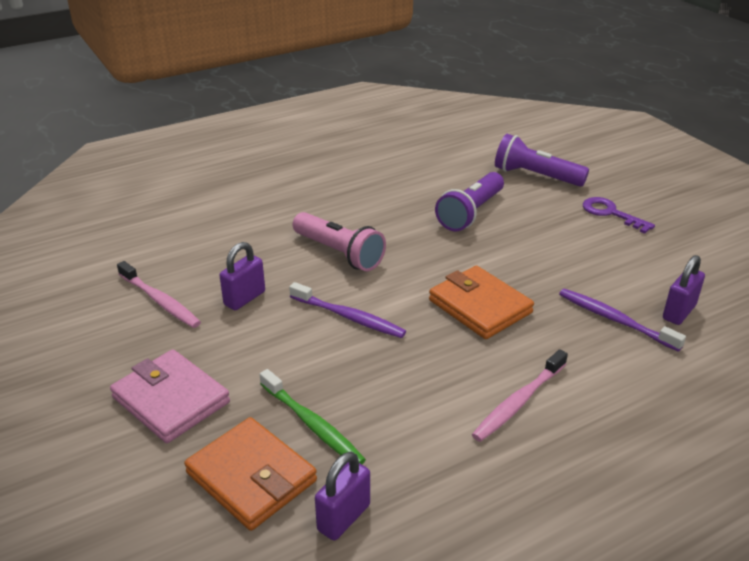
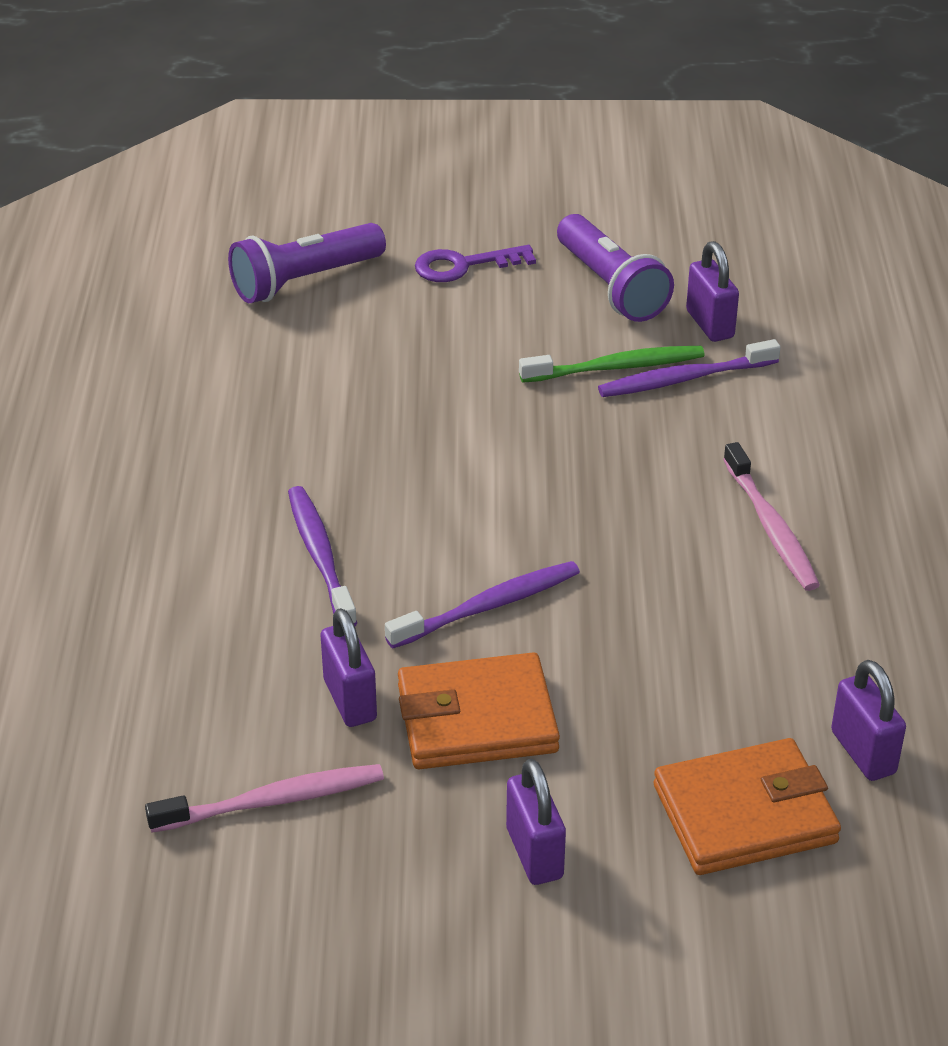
camera: 60 degrees left, 5 degrees up
pink wallet [110,349,230,443] -> purple padlock [506,759,566,885]
green toothbrush [260,369,366,464] -> green toothbrush moved to [519,346,705,383]
pink flashlight [293,212,386,271] -> purple toothbrush [288,486,357,626]
orange wallet [429,266,534,339] -> orange wallet moved to [398,652,560,769]
purple flashlight [435,172,504,231] -> purple flashlight moved to [557,214,674,322]

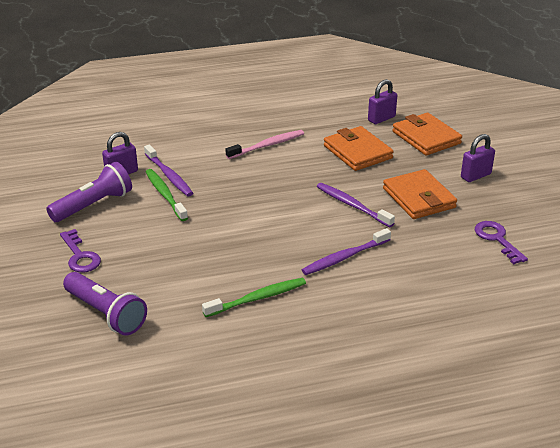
camera: 105 degrees left, 5 degrees down
pink toothbrush [145,764,384,833] -> purple key [475,221,528,265]
purple padlock [321,608,377,727] -> none
none -> green toothbrush [202,278,306,317]
none -> orange wallet [324,126,394,171]

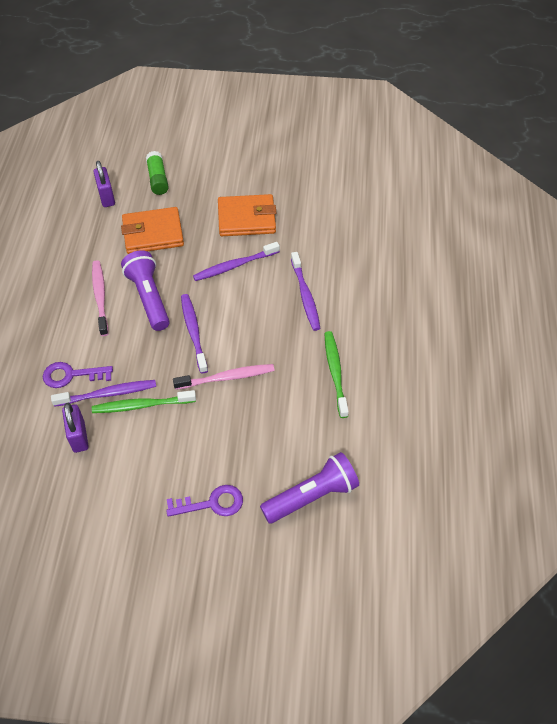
camera: 70 degrees left, 20 degrees up
purple flashlight [46,162,132,222] -> purple flashlight moved to [121,250,170,331]
orange wallet [392,113,462,156] -> green glue stick [146,151,169,195]
purple padlock [461,134,495,182] -> none
purple key [475,221,528,265] -> purple key moved to [43,362,113,388]
none -> pink toothbrush [173,364,275,390]
none -> purple toothbrush [181,294,208,374]

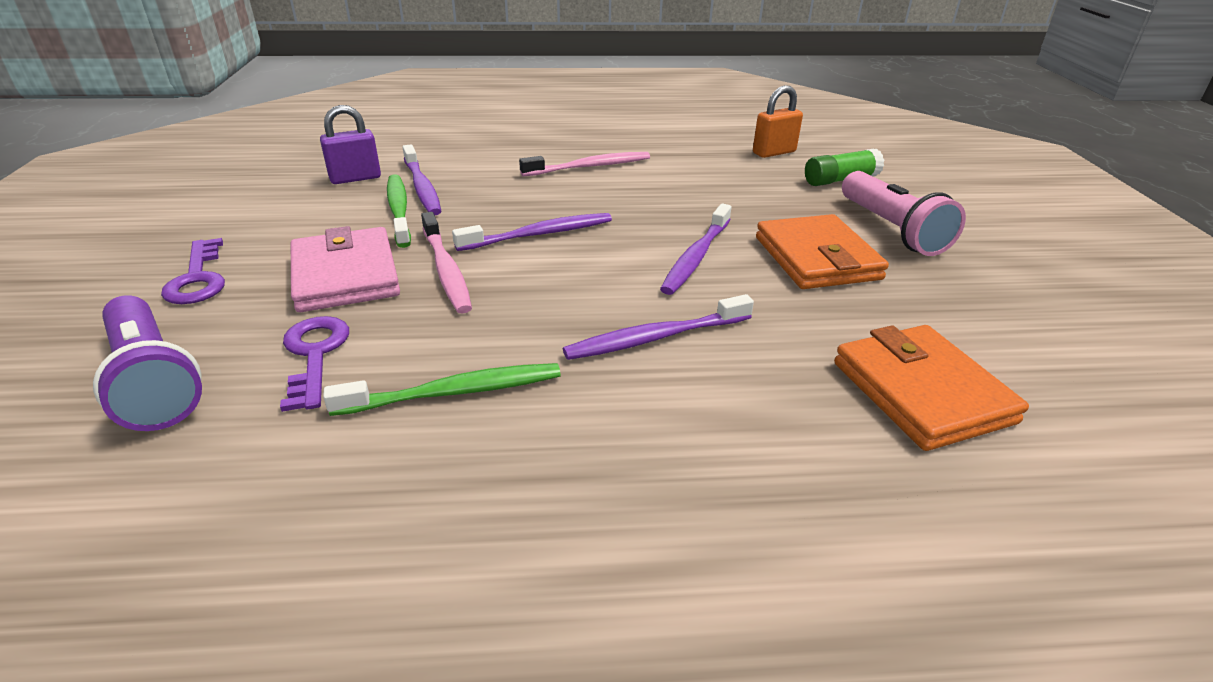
camera: 80 degrees right, 20 degrees down
purple key [43,362,113,388] -> purple key moved to [280,316,349,412]
purple padlock [93,161,115,207] -> orange padlock [753,85,803,158]
orange wallet [121,207,184,254] -> orange wallet moved to [834,325,1029,451]
purple flashlight [121,250,170,331] -> none
purple toothbrush [193,242,280,281] -> purple toothbrush turned 120 degrees counterclockwise [660,203,731,295]
none -> pink wallet [291,226,400,312]
none -> pink flashlight [842,171,966,256]

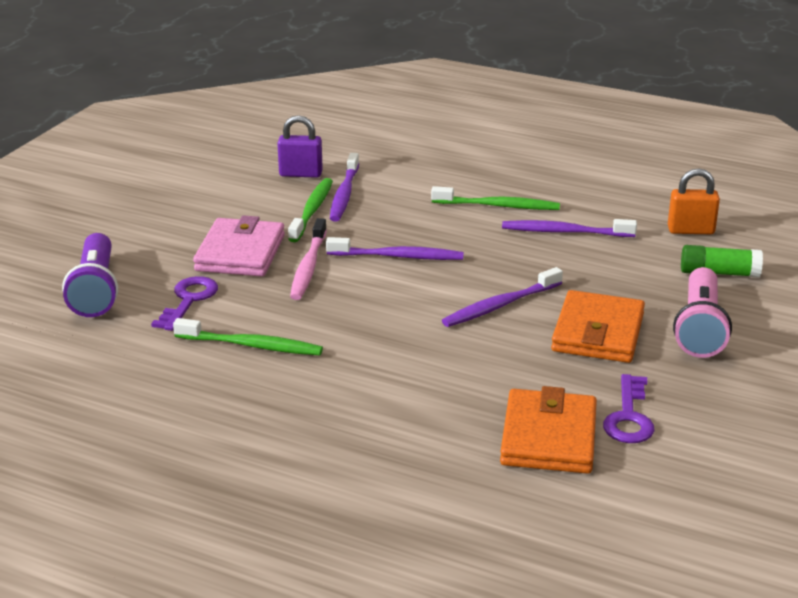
camera: 30 degrees right, 5 degrees down
purple key [161,238,225,304] -> purple key moved to [603,374,655,443]
pink toothbrush [519,152,650,177] -> green toothbrush [431,186,560,210]
purple toothbrush [563,294,754,360] -> purple toothbrush moved to [502,219,637,237]

